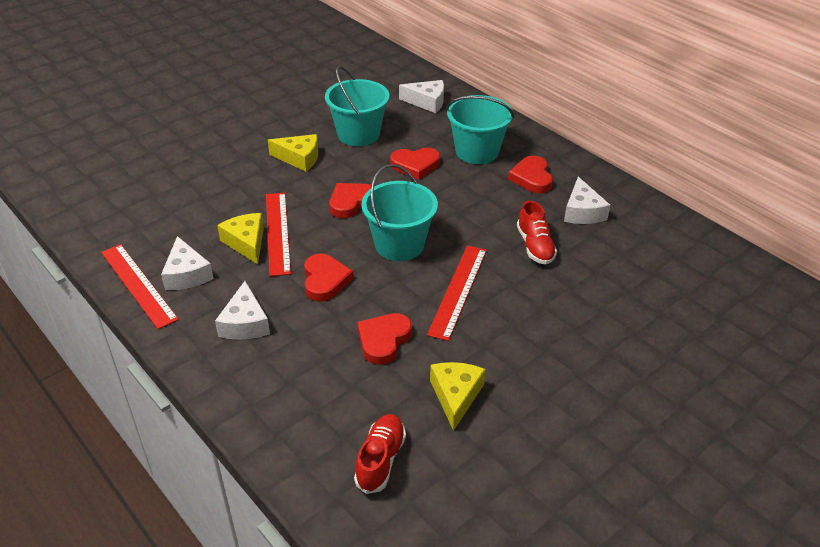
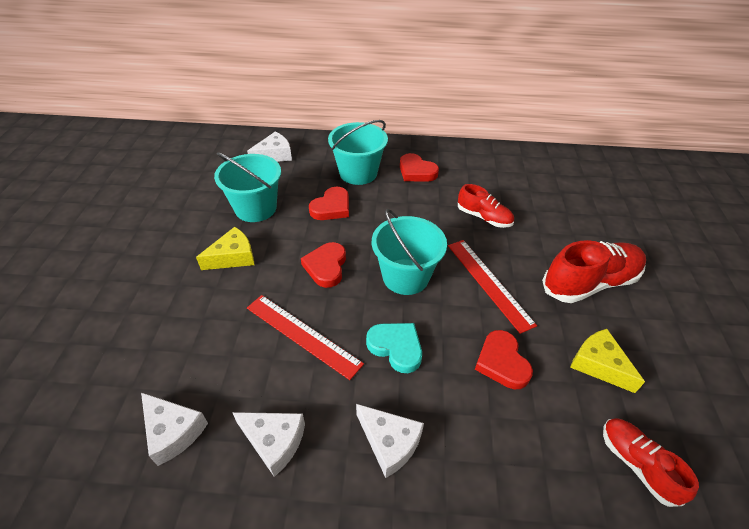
camera: 45 degrees left, 5 degrees up
red ruler [101,244,179,329] -> none
yellow cheese [217,213,264,264] -> none
red heart [304,253,353,301] -> turquoise heart [366,323,422,373]
white cheese [564,177,610,224] -> white cheese moved to [141,393,208,466]
none -> red shoe [542,240,646,303]

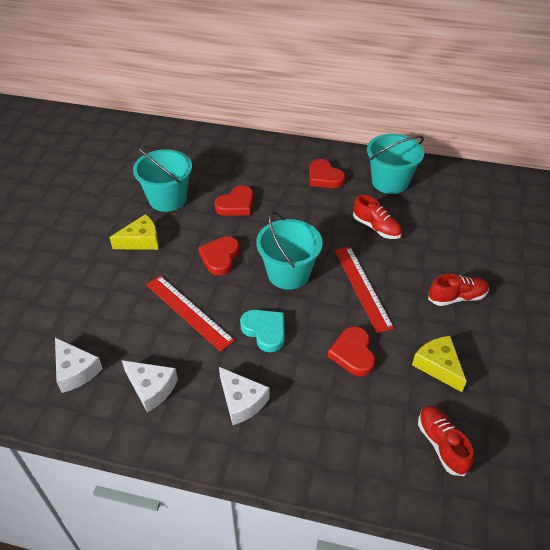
camera: 10 degrees right, 0 degrees up
white cheese [247,132,292,162] -> none
turquoise bucket [328,120,388,185] -> turquoise bucket moved to [367,134,424,194]
red shoe [542,240,646,303] -> red shoe [428,274,489,306], size x0.60

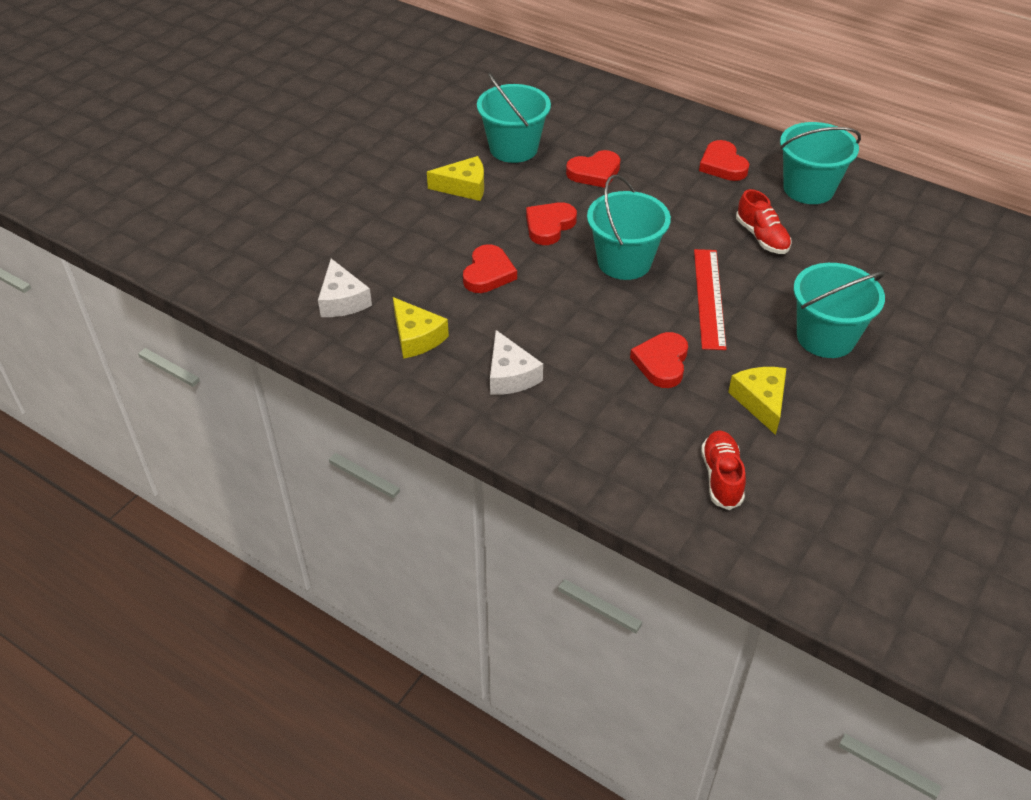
camera: 20 degrees right, 0 degrees up
white cheese [122,360,178,413] -> yellow cheese [393,297,449,359]
red ruler [146,276,235,352] -> red heart [463,244,517,293]
turquoise heart [240,310,285,352] -> none
red shoe [428,274,489,306] -> turquoise bucket [793,263,885,358]

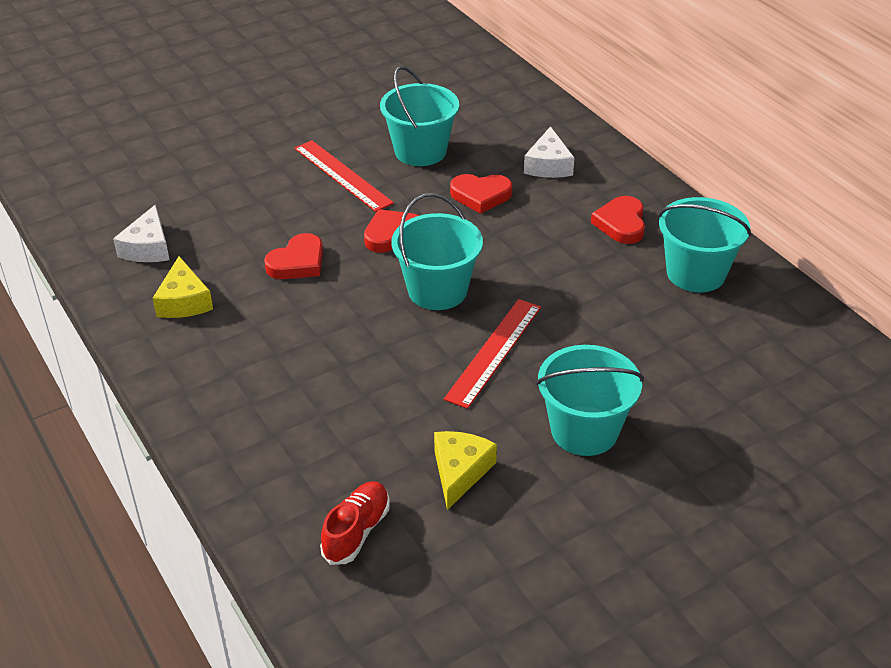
camera: 25 degrees right, 5 degrees down
yellow cheese [427,156,484,201] -> red ruler [294,140,394,212]
white cheese [490,330,543,395] -> white cheese moved to [524,126,574,178]
red heart [630,332,688,388] -> none
red shoe [736,189,792,254] -> none

